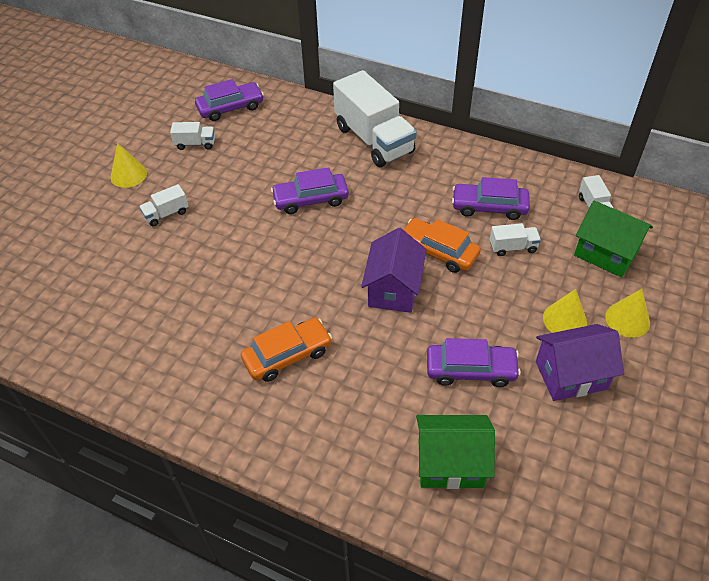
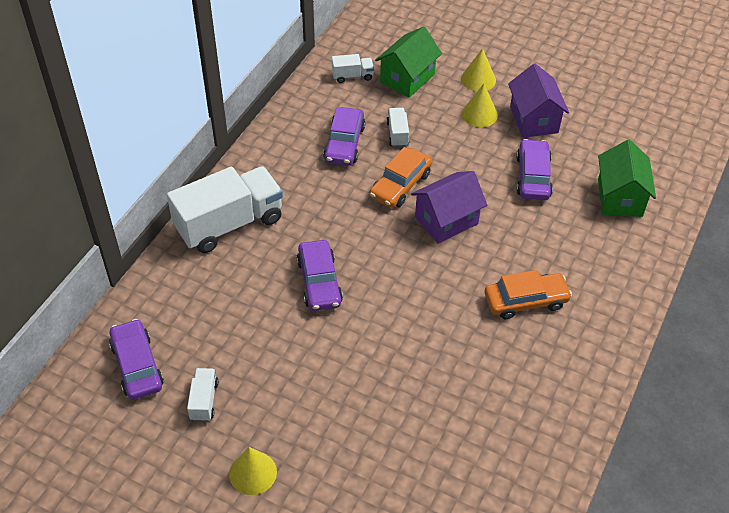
camera: 90 degrees left, 0 degrees up
white truck [139,184,189,227] -> none
orange car [241,318,332,382] -> orange car turned 105 degrees clockwise [485,270,572,319]
purple house [361,228,426,313] -> purple house turned 45 degrees counterclockwise [411,171,487,244]

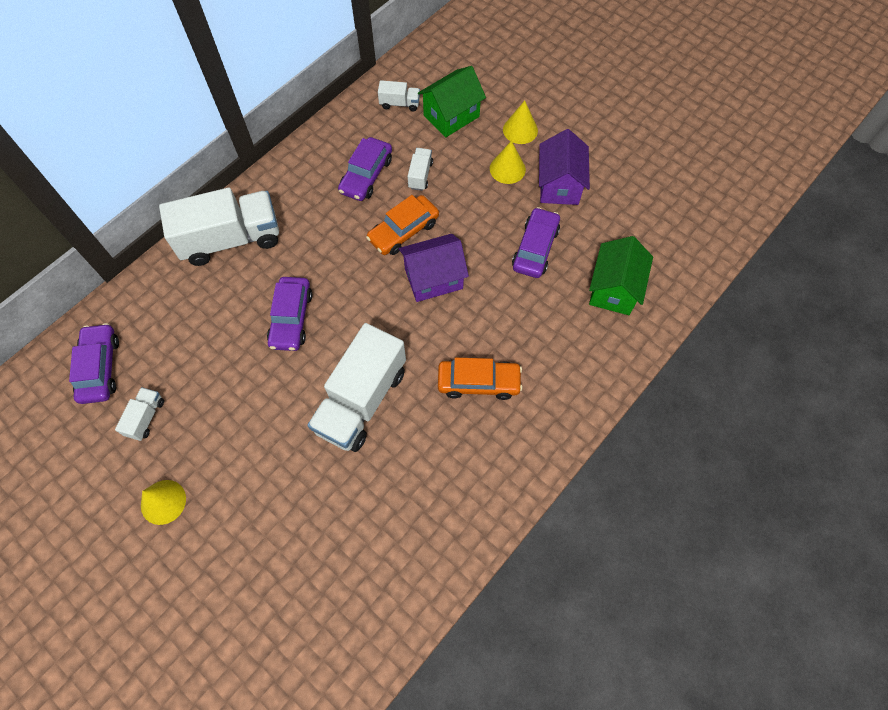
camera: 15 degrees right, 15 degrees up
none -> white truck [307,323,406,452]

